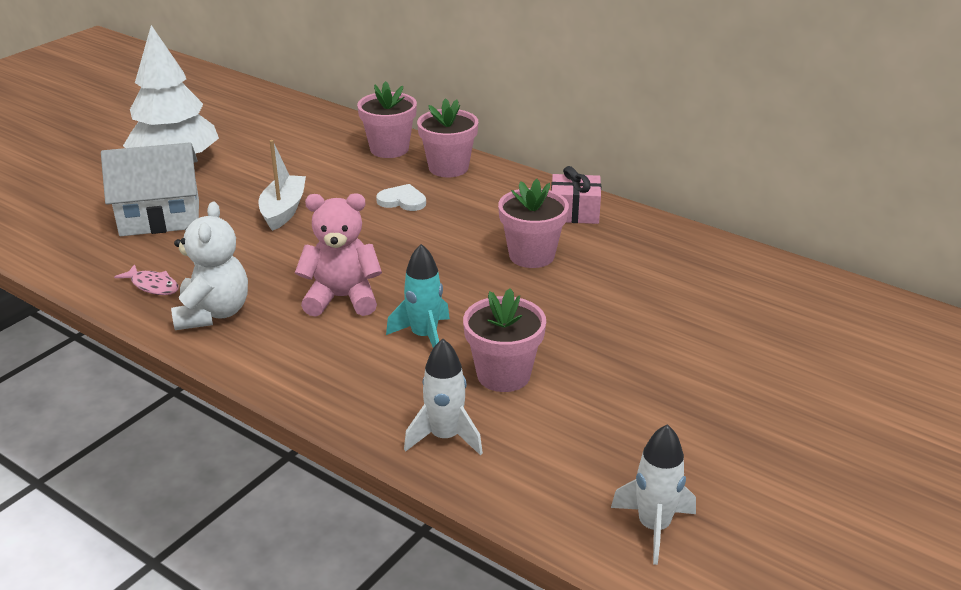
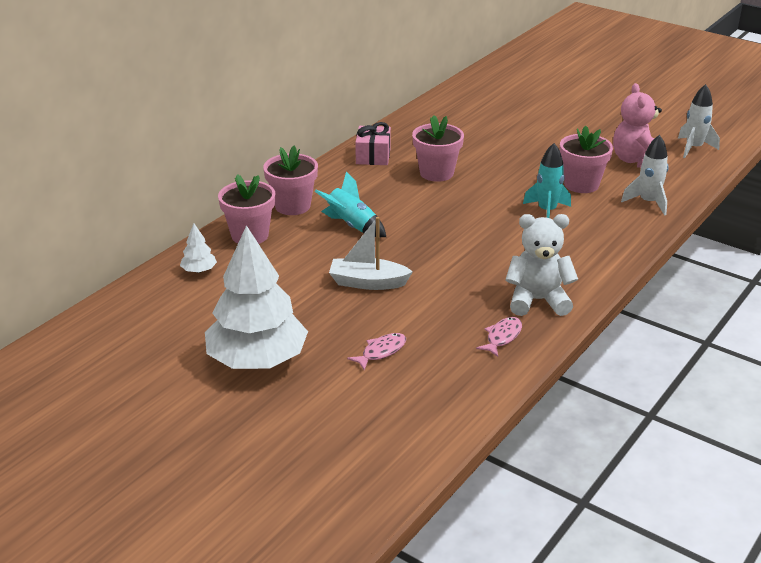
camera: 90 degrees left, 0 degrees up
white house [101,142,199,236] -> pink fish [347,333,406,370]
pink teddy bear [295,193,382,317] -> pink teddy bear moved to [613,83,662,168]
white heart [376,184,426,211] -> turquoise rocket [315,171,386,237]
none -> white tree [180,223,217,273]

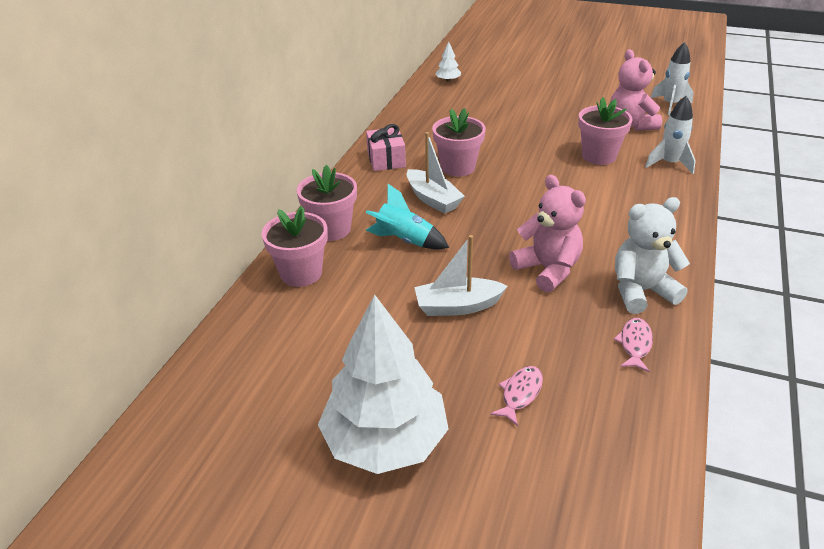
camera: 15 degrees left, 5 degrees up
white tree [180,223,217,273] -> white tree moved to [435,42,461,82]
turquoise rocket [523,143,571,218] -> none
none -> white boat [406,132,465,214]
none -> pink teddy bear [509,175,586,293]

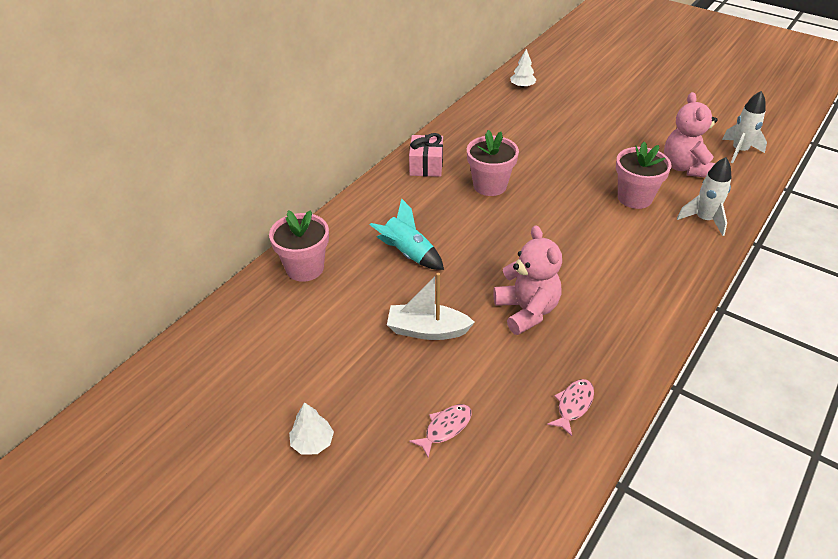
camera: 15 degrees right, 5 degrees up
pink flower pot [297,165,357,241] -> none
white tree [318,294,448,474] -> white tree [289,402,334,455], size x0.40
white boat [406,132,465,214] -> none
white teddy bear [615,197,690,314] -> none

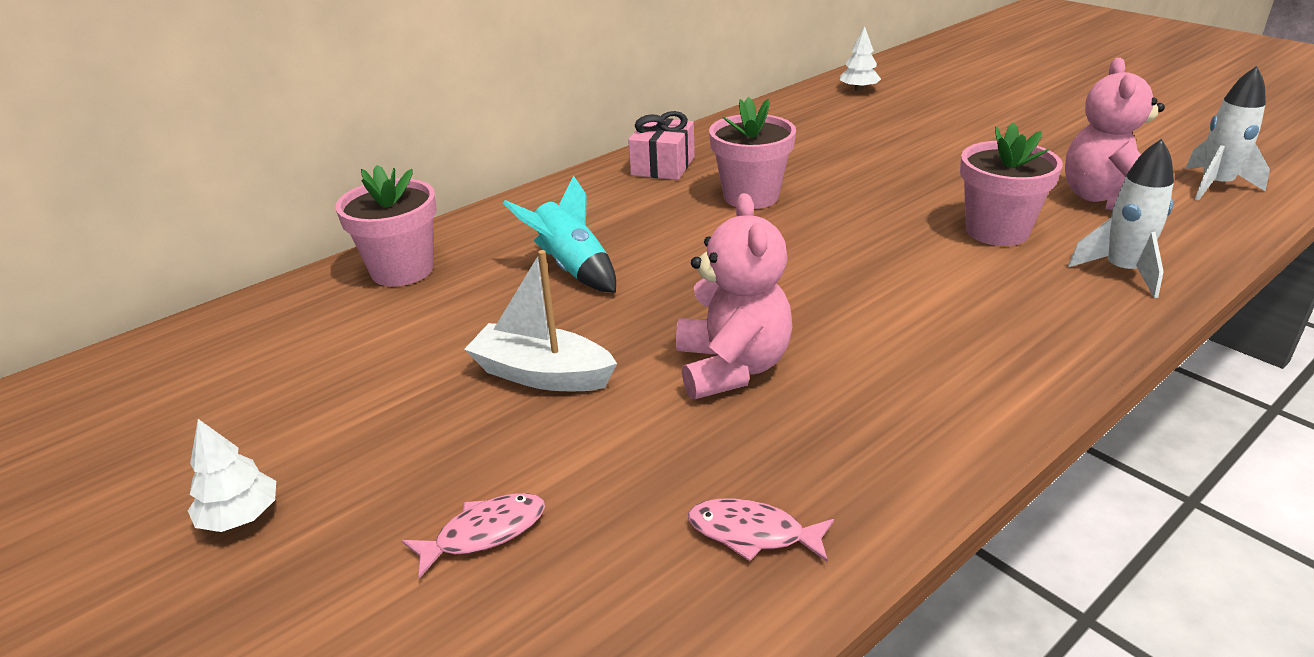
camera: 15 degrees right, 10 degrees down
pink fish [547,379,594,436] -> pink fish turned 120 degrees counterclockwise [688,498,834,562]

